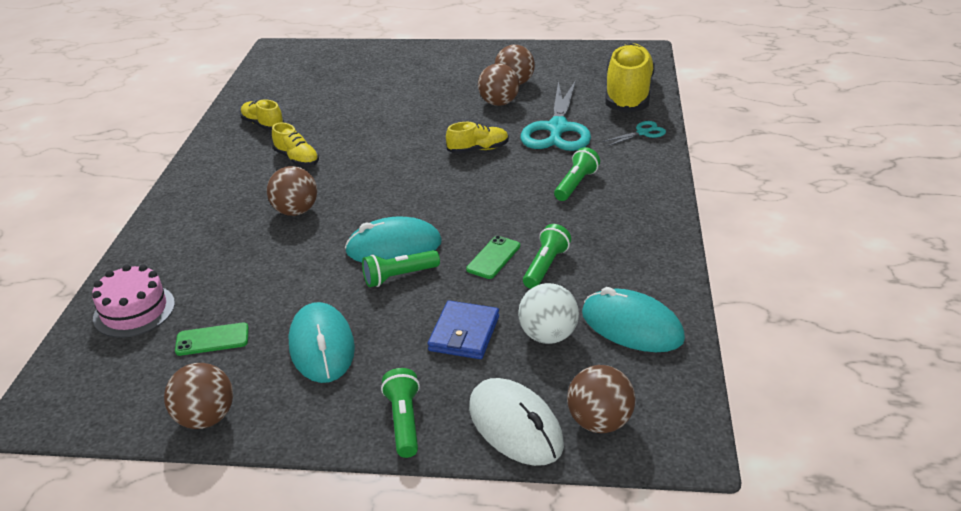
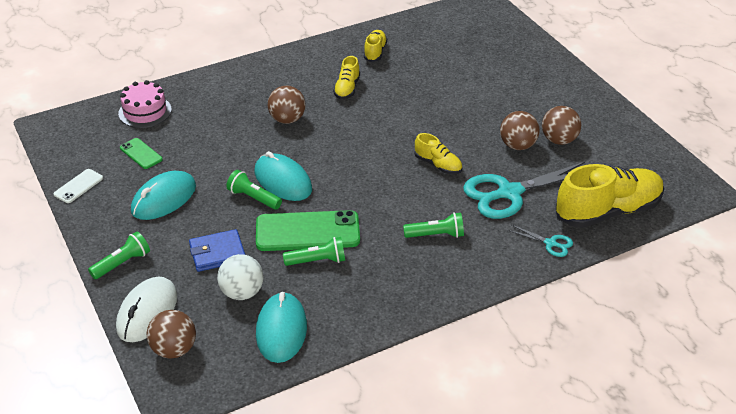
camera: 55 degrees right, 5 degrees up
brown ball [164,363,233,429] -> white phone [53,169,103,203]
green phone [466,236,520,279] -> green phone [256,210,360,251], size x2.01

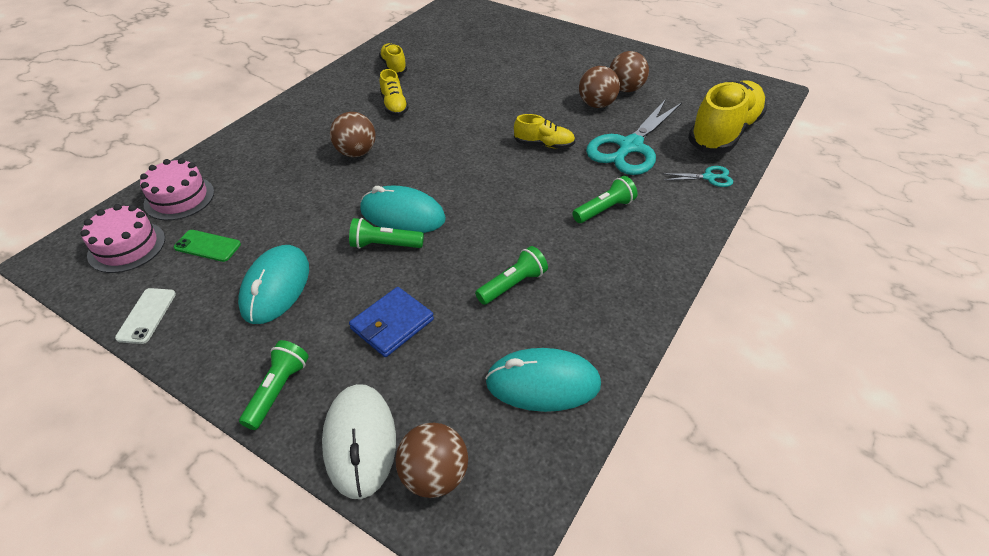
camera: 30 degrees left, 5 degrees up
white ball [217,254,263,300] -> none
green phone [256,210,360,251] -> none
turquoise mouse [256,292,307,363] -> turquoise mouse turned 60 degrees counterclockwise [485,348,601,412]
none -> pink cake [81,204,165,273]

